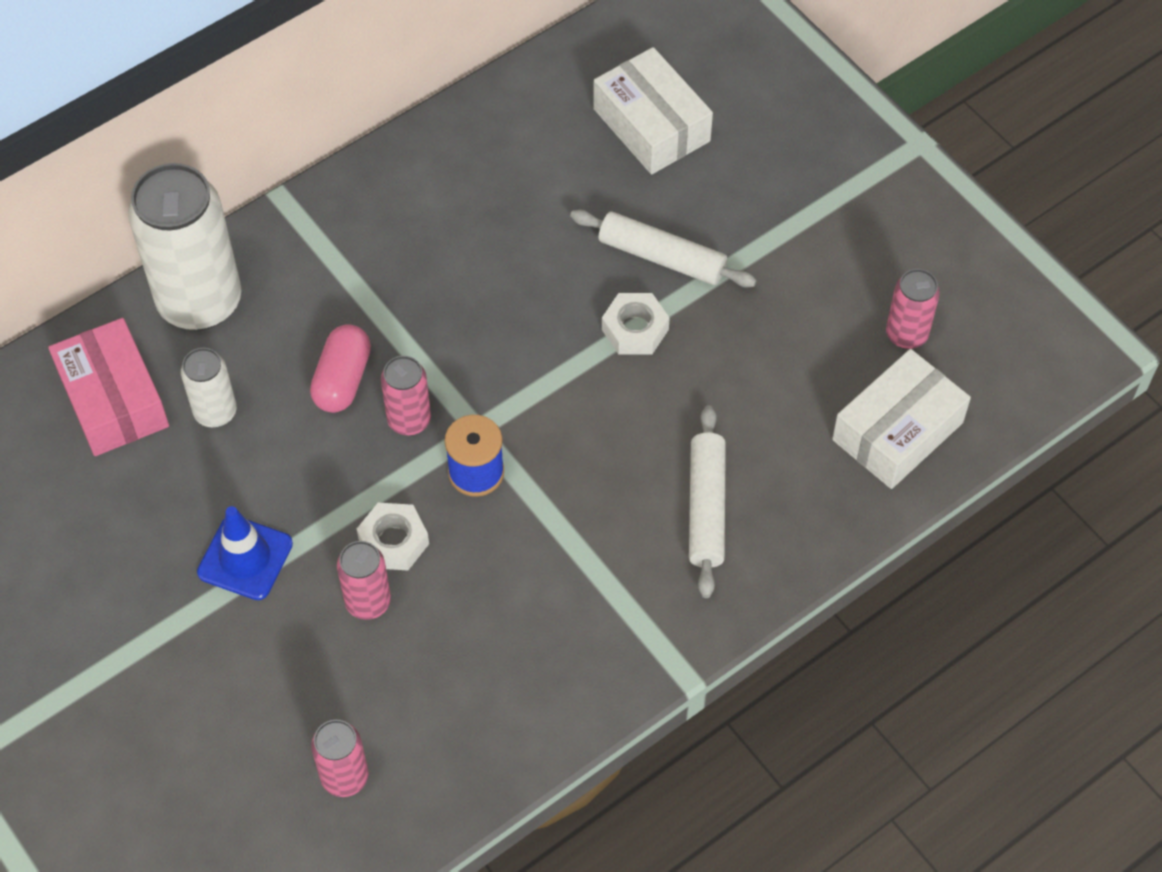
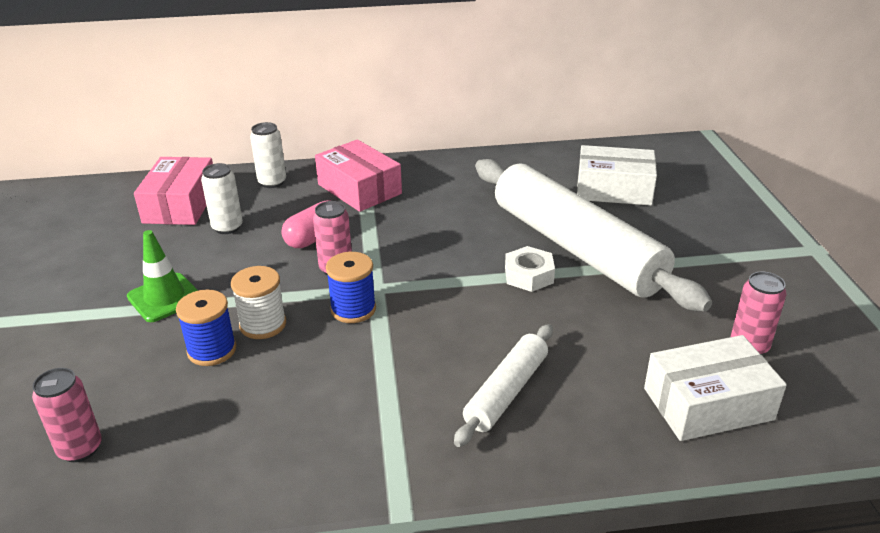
camera: 30 degrees right, 25 degrees down
white can [128,163,241,330] -> white can [250,122,286,188], size x0.50
blue traffic cone [197,506,293,600] -> green traffic cone [127,230,198,322]
pink can [337,541,391,620] -> blue spool [176,289,236,366]
white nut [357,503,429,570] -> white spool [231,266,286,339]
white rolling pin [570,209,757,288] -> white rolling pin [475,159,712,312], size x2.06
white box [593,47,713,175] -> white box turned 75 degrees counterclockwise [577,145,657,206]
none -> pink box [315,139,402,212]

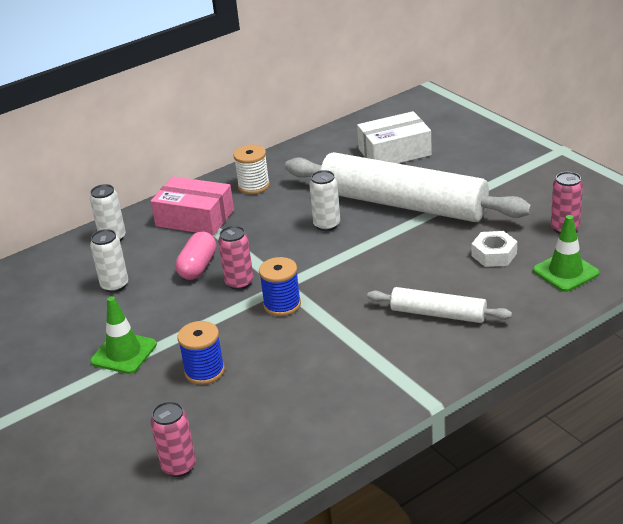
camera: 25 degrees left, 0 degrees up
pink box [134,157,213,225] -> none
white spool [231,266,286,339] -> white spool moved to [233,145,270,194]
white rolling pin [454,324,553,447] -> white rolling pin turned 75 degrees counterclockwise [367,287,512,323]
white nut [505,246,555,292] -> white nut moved to [472,231,517,267]
white box [644,335,787,441] -> green traffic cone [533,215,599,292]
none -> white can [309,170,340,231]

